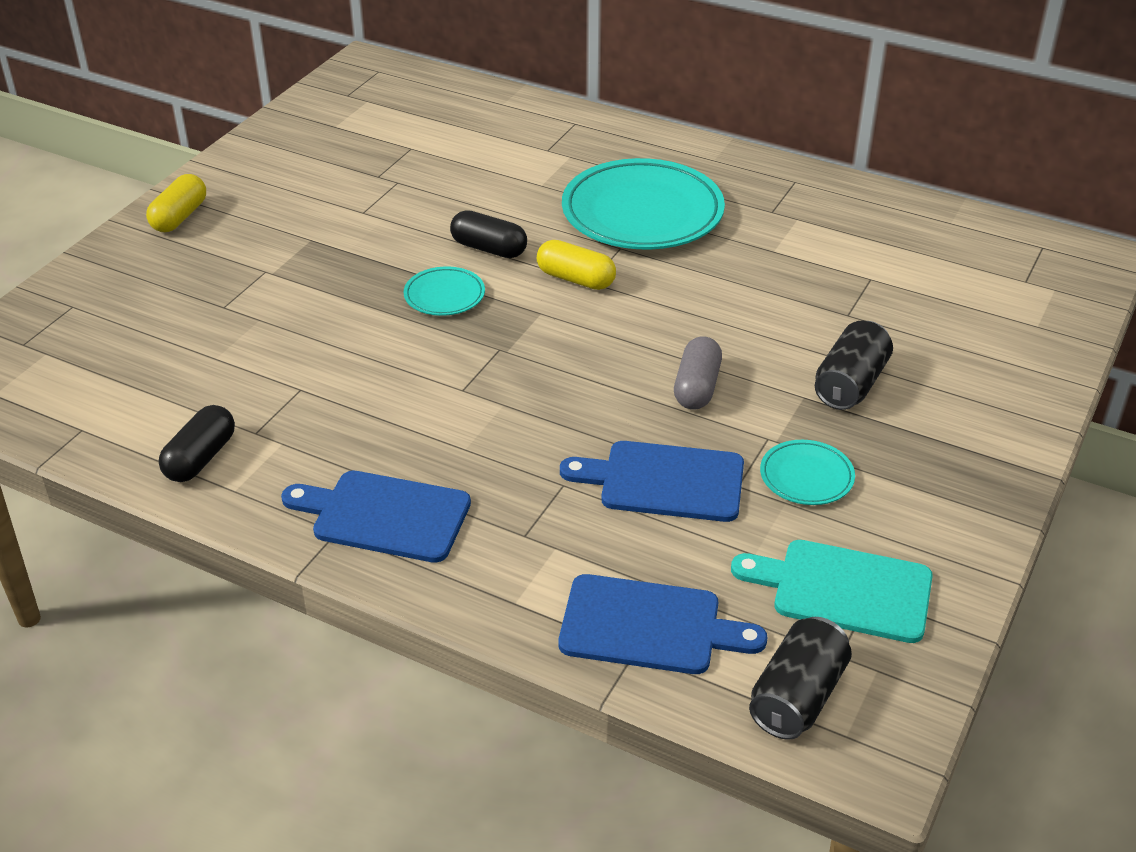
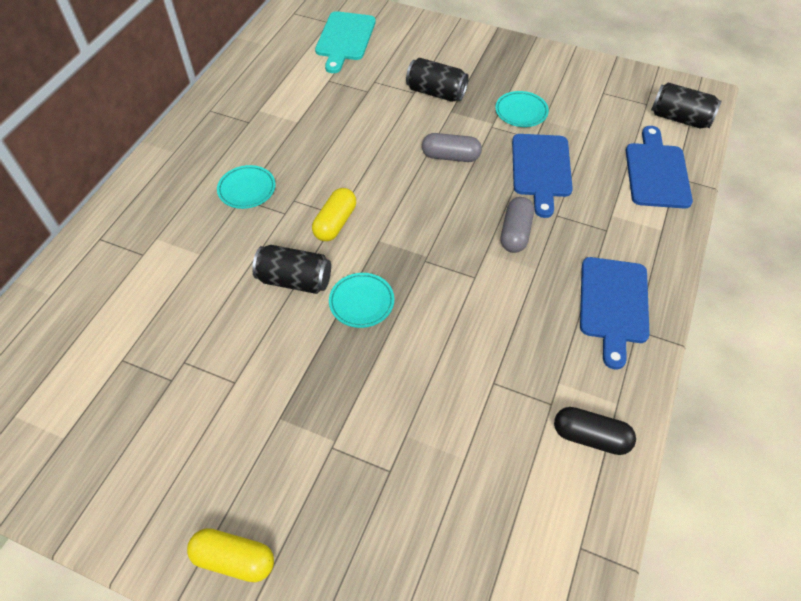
camera: 95 degrees left, 15 degrees up
black capsule [450,210,527,258] -> black can [252,245,331,294]
turquoise plate [562,158,725,249] -> turquoise plate [217,165,276,209], size x0.47
turquoise cutting board [731,540,933,643] -> turquoise cutting board moved to [315,11,376,73]
none -> grey capsule [501,197,534,253]

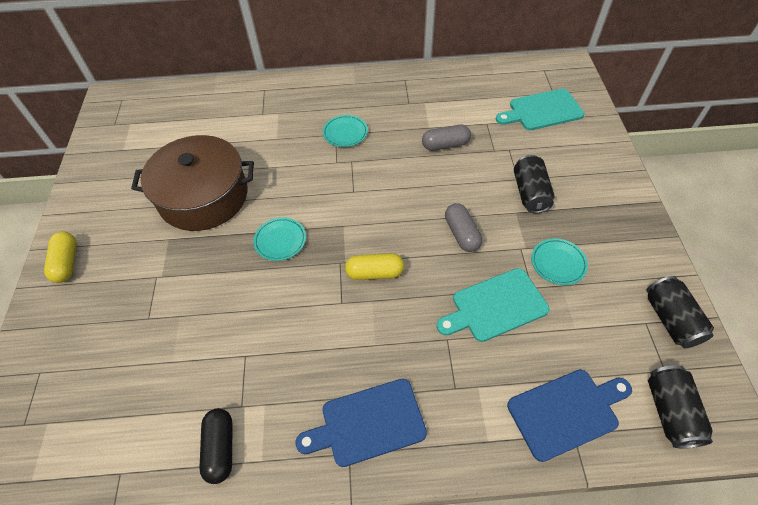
camera: 65 degrees right, 0 degrees up
black can [252,245,331,294] -> black can moved to [646,276,714,348]
yellow capsule [312,188,356,241] -> yellow capsule moved to [345,253,404,280]
grey capsule [501,197,534,253] -> grey capsule moved to [422,125,471,151]
blue cutting board [512,134,573,218] -> turquoise cutting board [437,268,549,342]
none -> brown pot [131,135,254,231]

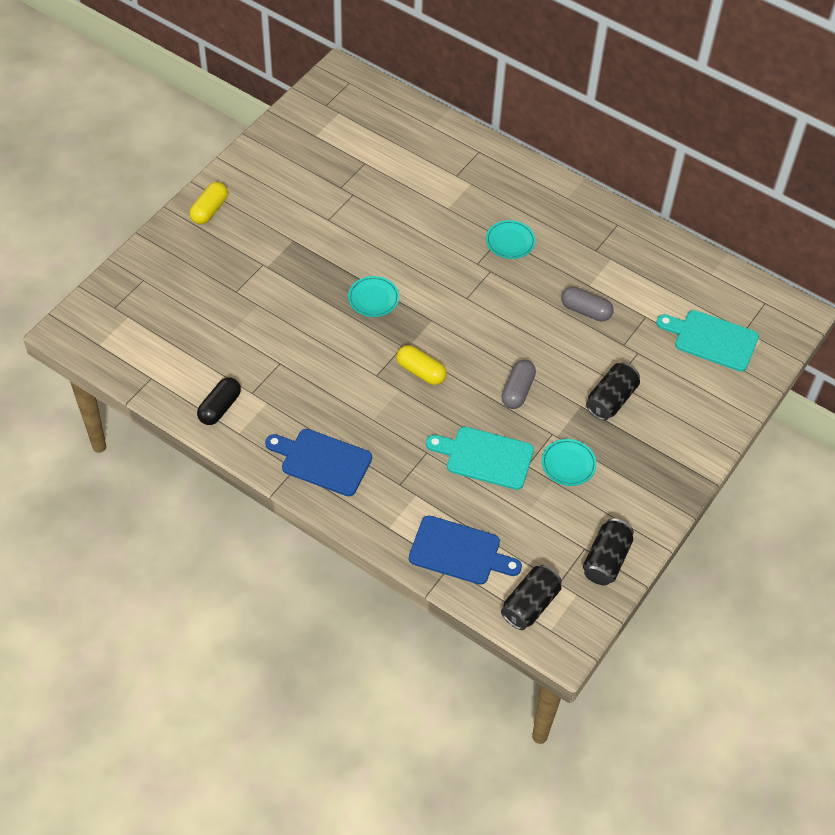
camera: 35 degrees right, 0 degrees up
brown pot [131,135,254,231] -> none

